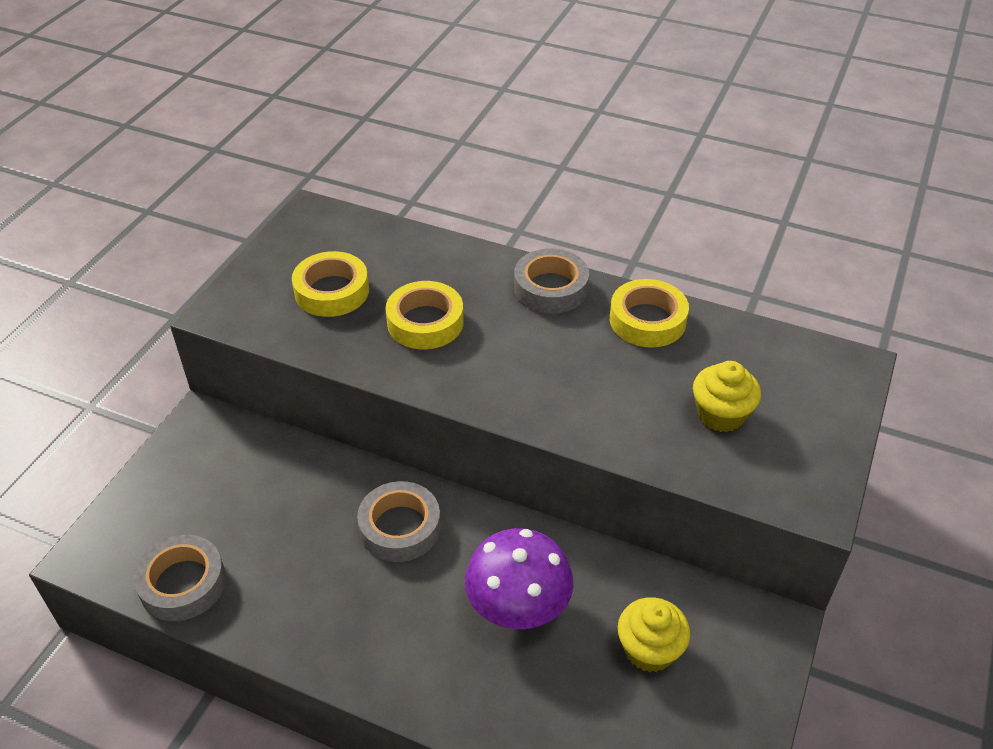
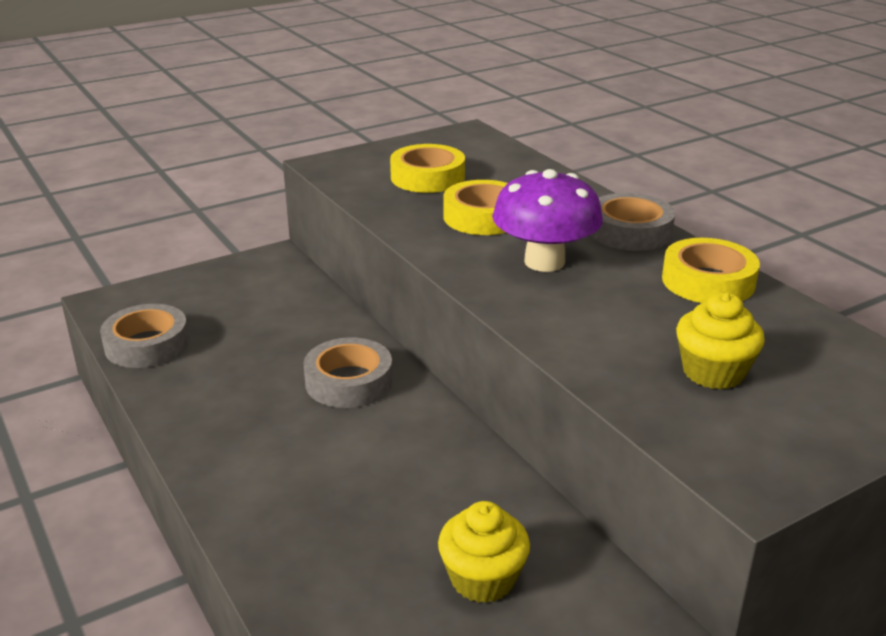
camera: 35 degrees right, 15 degrees down
purple mushroom [465,528,573,629] -> purple mushroom moved to [492,169,603,272]

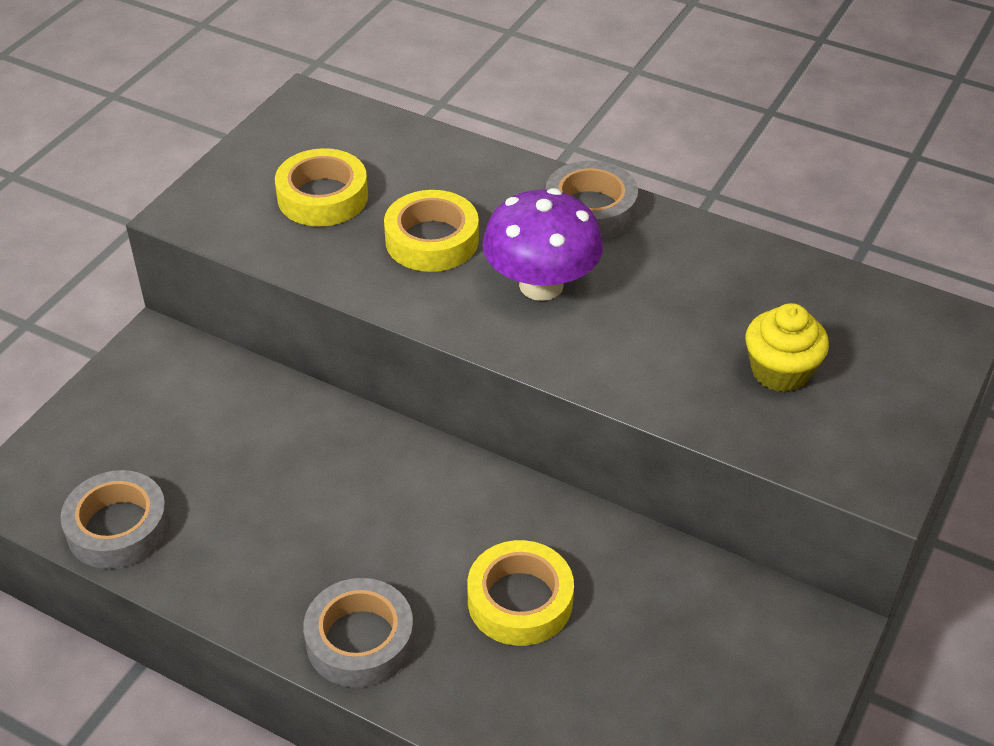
camera: 30 degrees left, 15 degrees up
grey tape [303,337,393,408] -> grey tape moved to [303,578,414,688]
yellow cupcake [438,501,530,603] -> none
yellow tape [662,238,760,303] -> yellow tape moved to [467,540,574,646]

